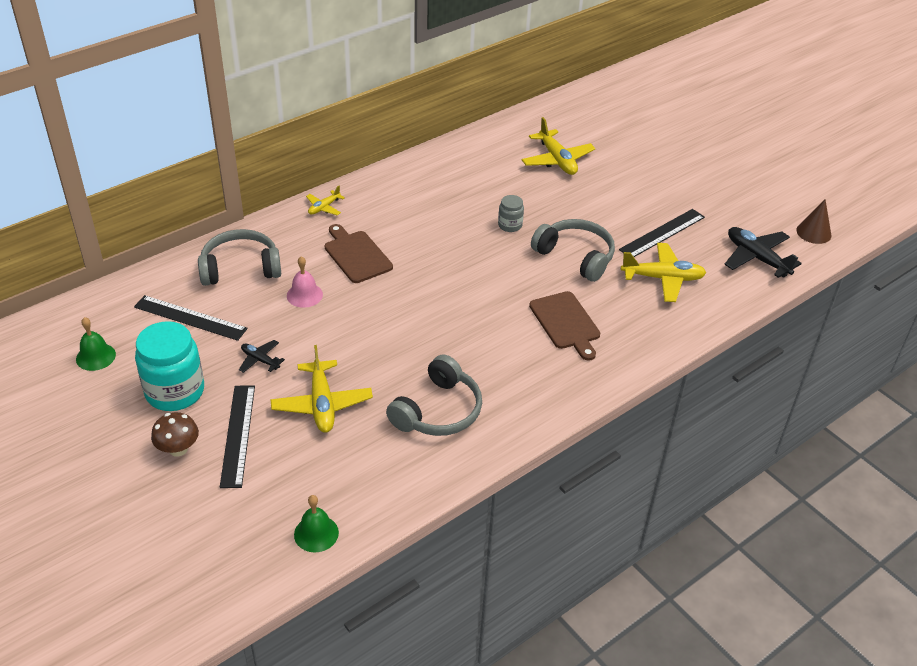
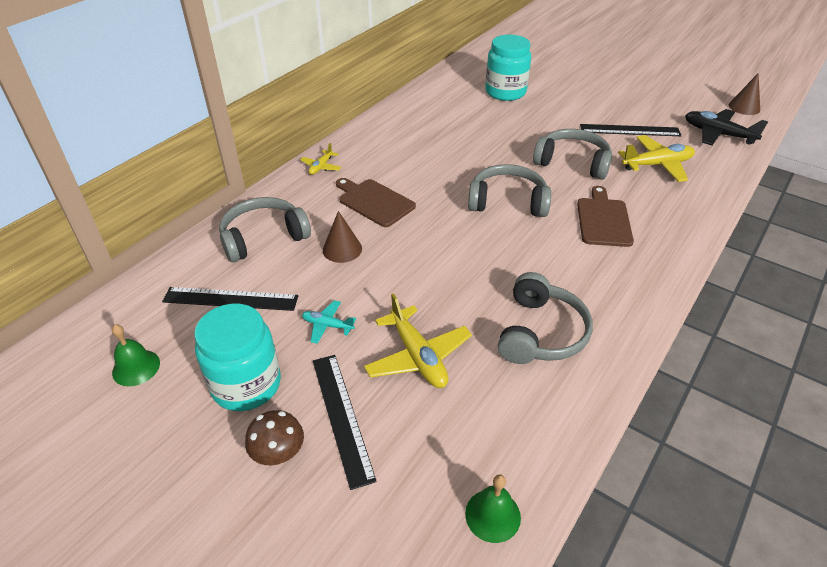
camera: 15 degrees left, 0 degrees up
black plane [239,340,285,373] -> turquoise plane [302,300,356,344]
pink bell [287,256,323,308] -> brown cone [323,211,362,263]
grey jar [498,195,524,232] -> none
yellow plane [522,117,596,175] -> turquoise jar [485,35,531,101]
brown cutting board [529,291,600,361] -> brown cutting board turned 135 degrees counterclockwise [577,186,634,247]
black ruler [619,209,705,257] -> black ruler turned 60 degrees clockwise [580,124,682,136]
none -> grey headphones [468,164,551,217]

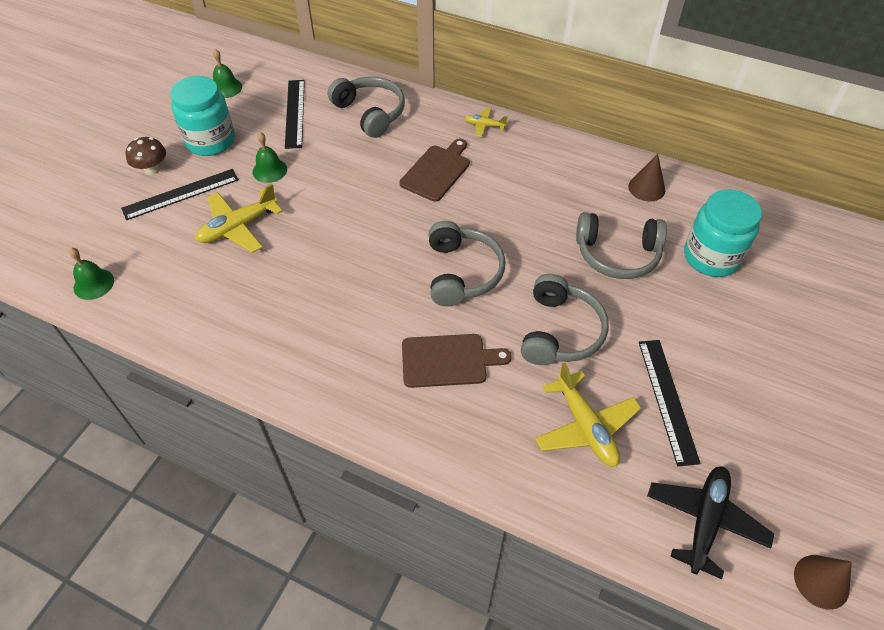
camera: 80 degrees right, 10 degrees up
turquoise plane [302,300,356,344] -> green bell [253,132,287,183]
brown cone [323,211,362,263] -> brown cone moved to [628,154,665,202]
grey headphones [498,272,593,364] -> grey headphones moved to [576,212,667,279]

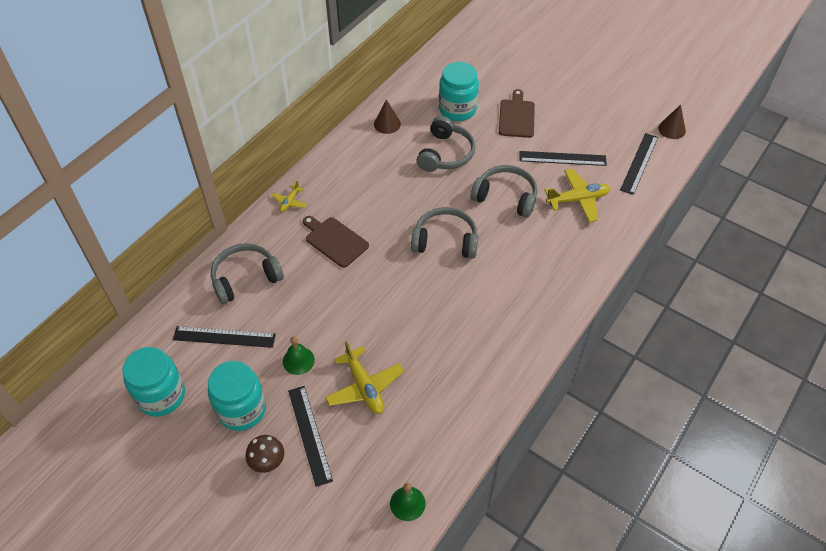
camera: 80 degrees left, 0 degrees up
green bell [213,49,242,98] -> turquoise jar [122,347,185,417]
brown cutting board [402,334,512,388] -> brown cutting board moved to [499,89,535,138]
black plane [647,466,774,579] -> black ruler [620,133,658,195]

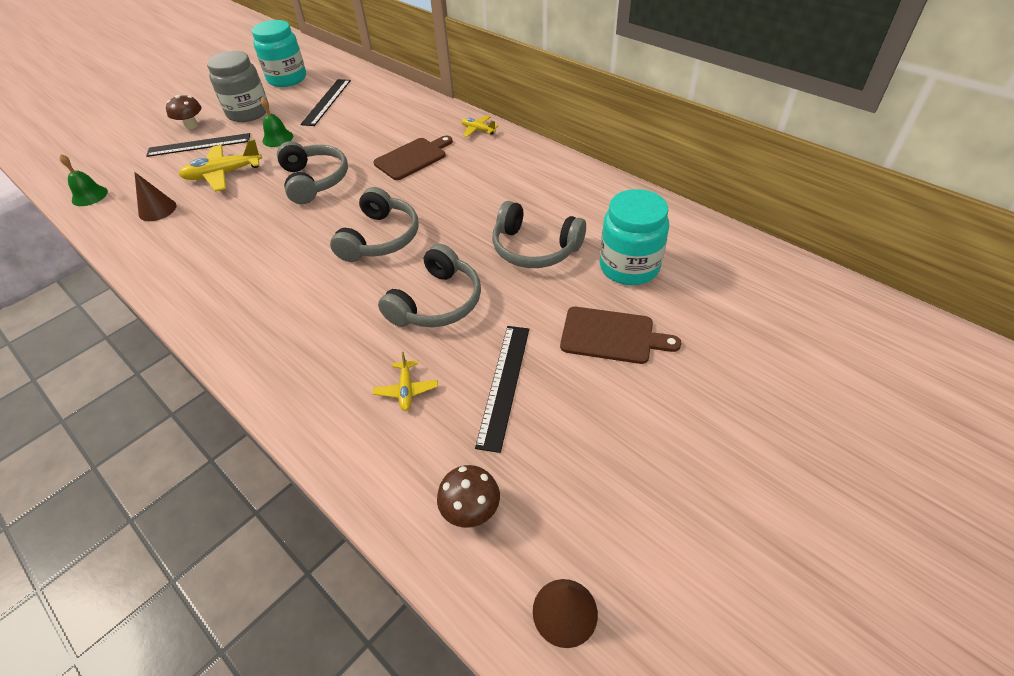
camera: 100 degrees right, 5 degrees down
turquoise jar [208,361,266,431] -> grey jar [207,51,269,122]
grey headphones [211,243,284,304] -> grey headphones moved to [277,141,348,204]
brown cone [374,99,401,134] -> brown cone moved to [134,172,177,221]
yellow plane [544,169,611,222] -> yellow plane [373,352,438,411], size x0.54
black ruler [620,133,658,195] -> brown mushroom [437,465,500,528]

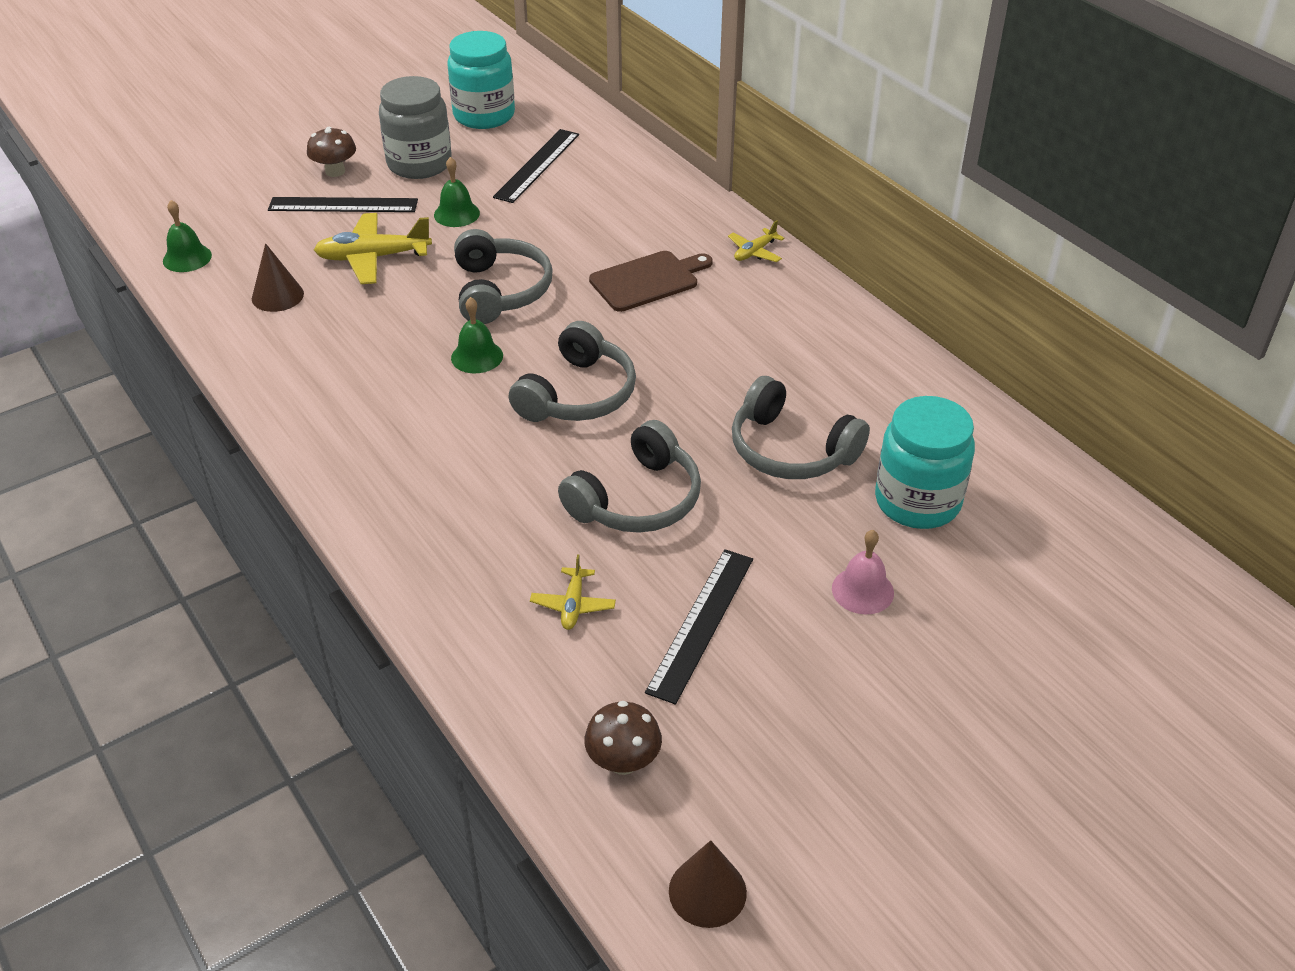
camera: 10 degrees right, 5 degrees down
yellow plane [461,115,498,137] -> yellow plane turned 90 degrees counterclockwise [728,220,784,262]
brown cutting board [560,307,681,364] -> pink bell [832,530,894,614]
none -> green bell [451,297,503,373]

